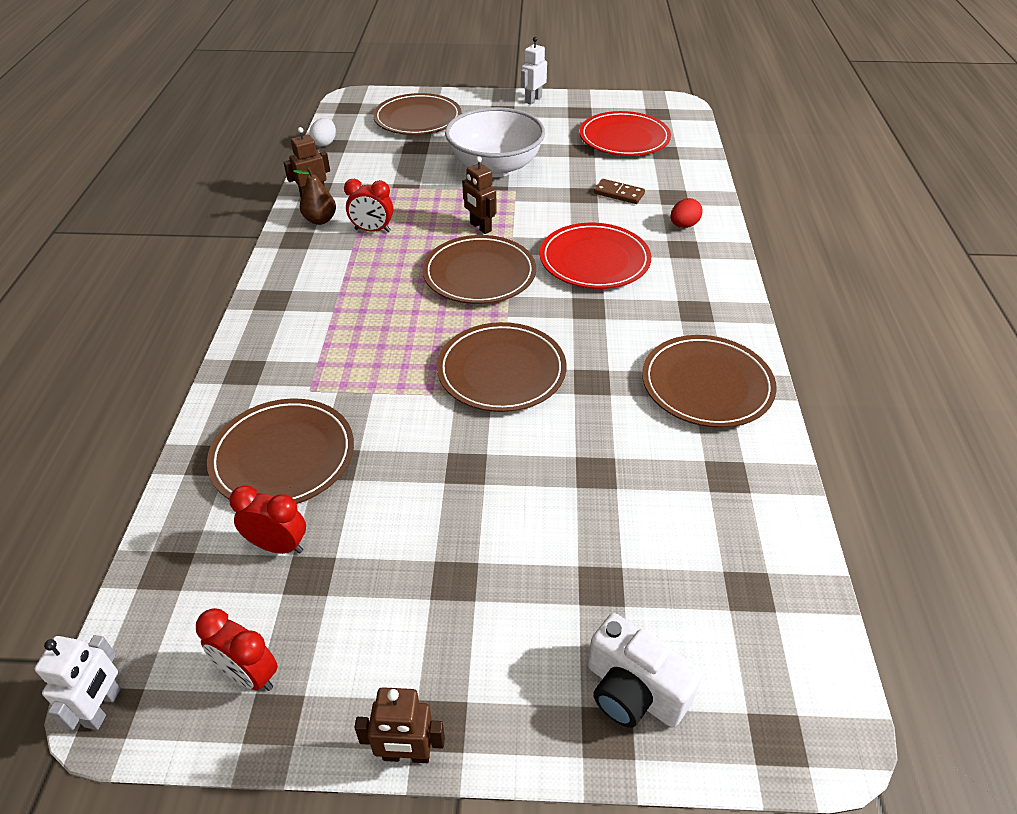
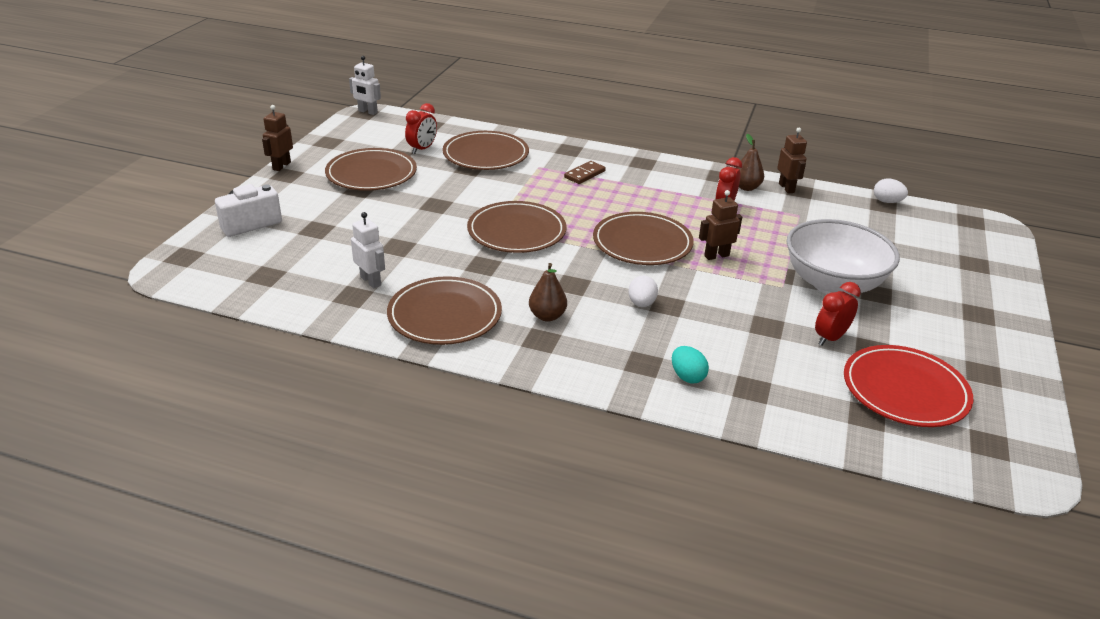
camera: 105 degrees right, 10 degrees down
red clock [196,608,278,691] -> red clock moved to [815,282,861,345]
brown plate [373,93,462,135] -> brown plate moved to [325,148,417,191]
white robot [521,37,547,104] -> white robot moved to [351,212,385,288]
red plate [540,223,651,289] -> white egg [628,276,658,307]
brown domino [594,179,645,204] -> brown domino moved to [564,161,606,184]
red egg [671,198,702,228] -> turquoise egg [672,346,709,383]
none -> brown pear [529,263,567,322]

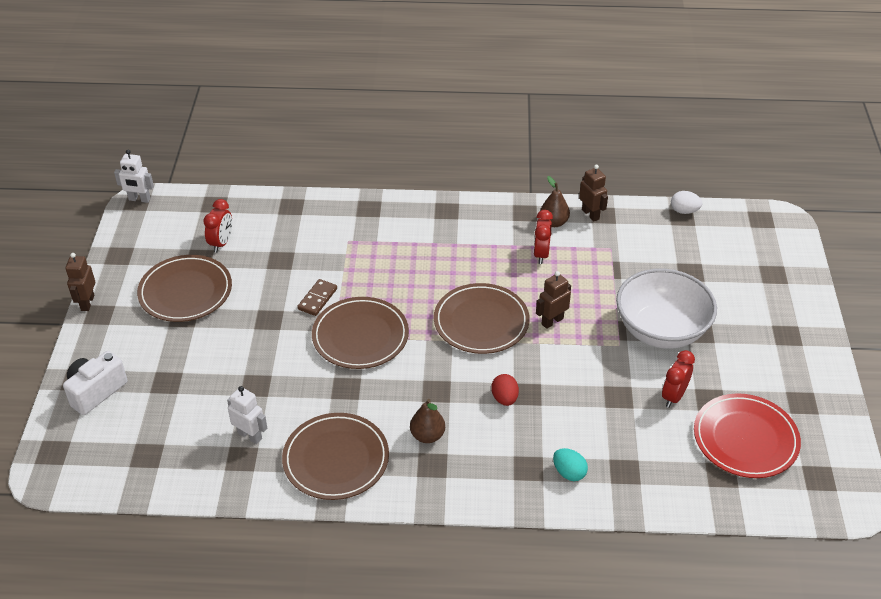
camera: 15 degrees left, 10 degrees up
brown plate [443,131,529,170] -> none
brown domino [564,161,606,184] -> brown domino moved to [297,279,337,316]
white egg [628,276,658,307] -> red egg [491,374,519,406]

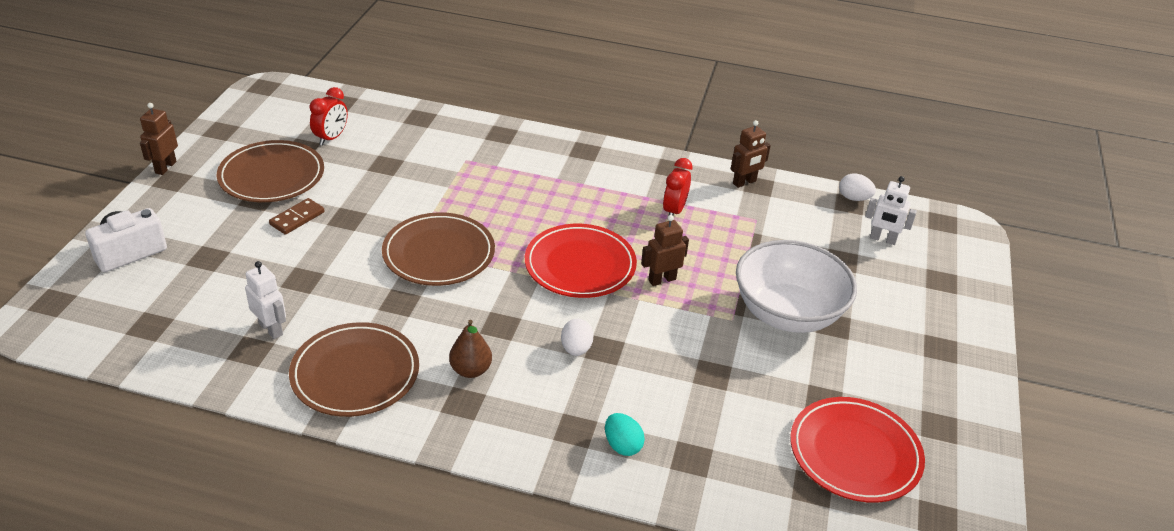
camera: 10 degrees right, 5 degrees down
white robot [114,150,154,203] -> white robot moved to [865,176,917,245]
brown domino [297,279,337,316] -> brown domino moved to [269,198,325,235]
brown plate [434,283,530,354] -> red plate [525,224,637,298]
red egg [491,374,519,406] -> white egg [561,319,594,356]
brown pear [540,176,570,227] -> none
brown robot [579,165,608,222] -> brown robot turned 75 degrees clockwise [731,120,771,188]
red clock [662,350,695,408] -> none

